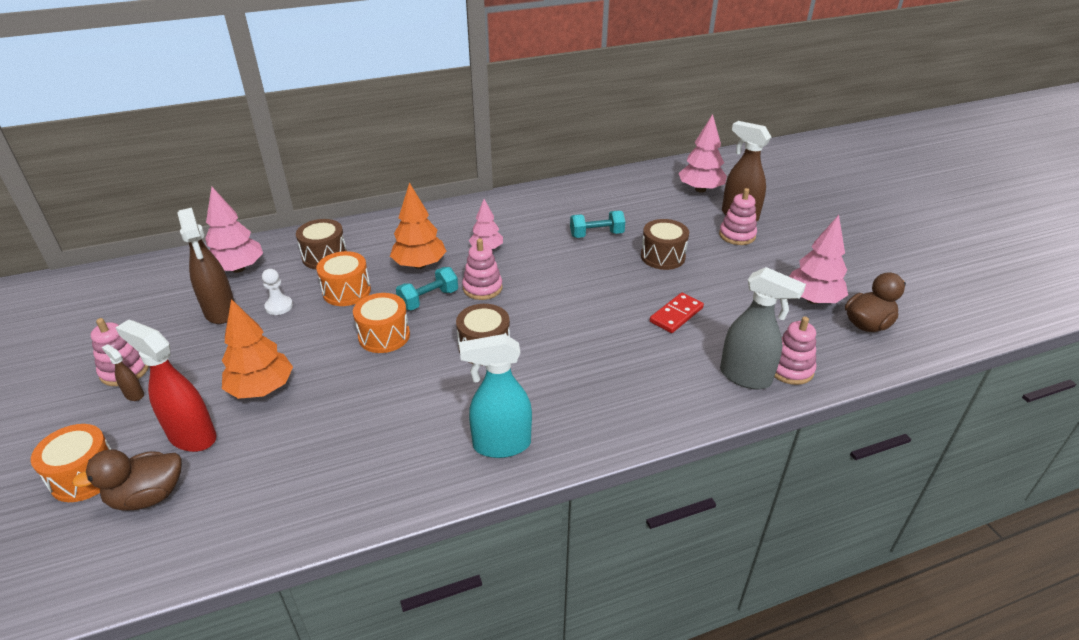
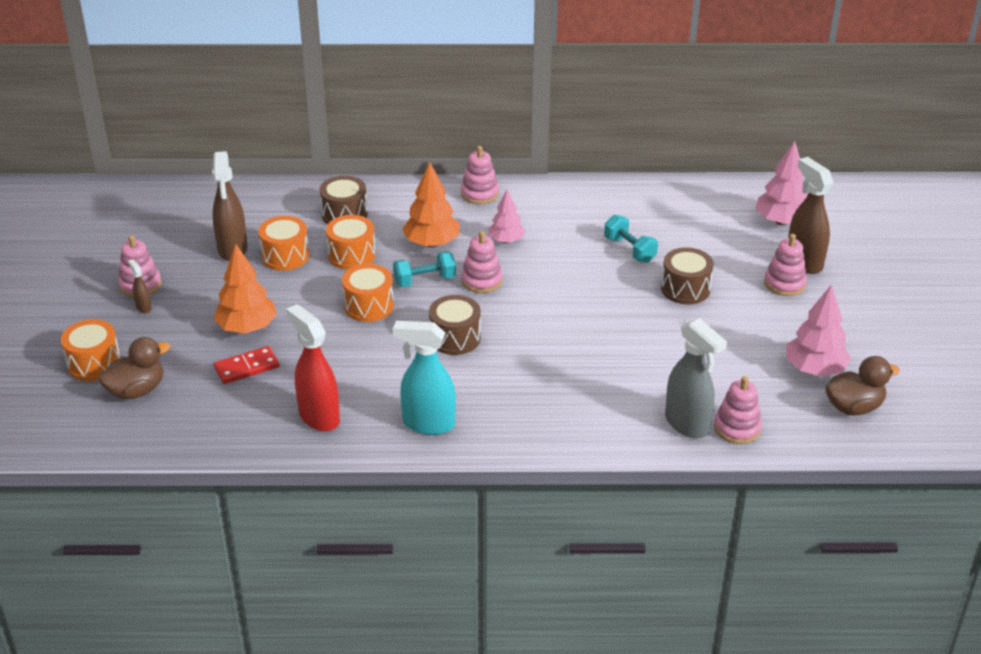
camera: 20 degrees right, 0 degrees up
brown duck [72,449,182,511] -> brown duck turned 150 degrees clockwise [98,337,170,400]
red spray bottle [115,320,216,452] -> red spray bottle moved to [286,304,340,432]
pink tree [205,186,263,273] -> none
white pawn [262,269,293,315] -> orange drum [258,216,309,271]
turquoise dumbbell [570,211,625,238] -> turquoise dumbbell turned 45 degrees clockwise [604,215,658,263]
red domino [650,293,704,333] -> red domino moved to [214,346,280,384]
none -> pink stacking toy [461,146,499,204]

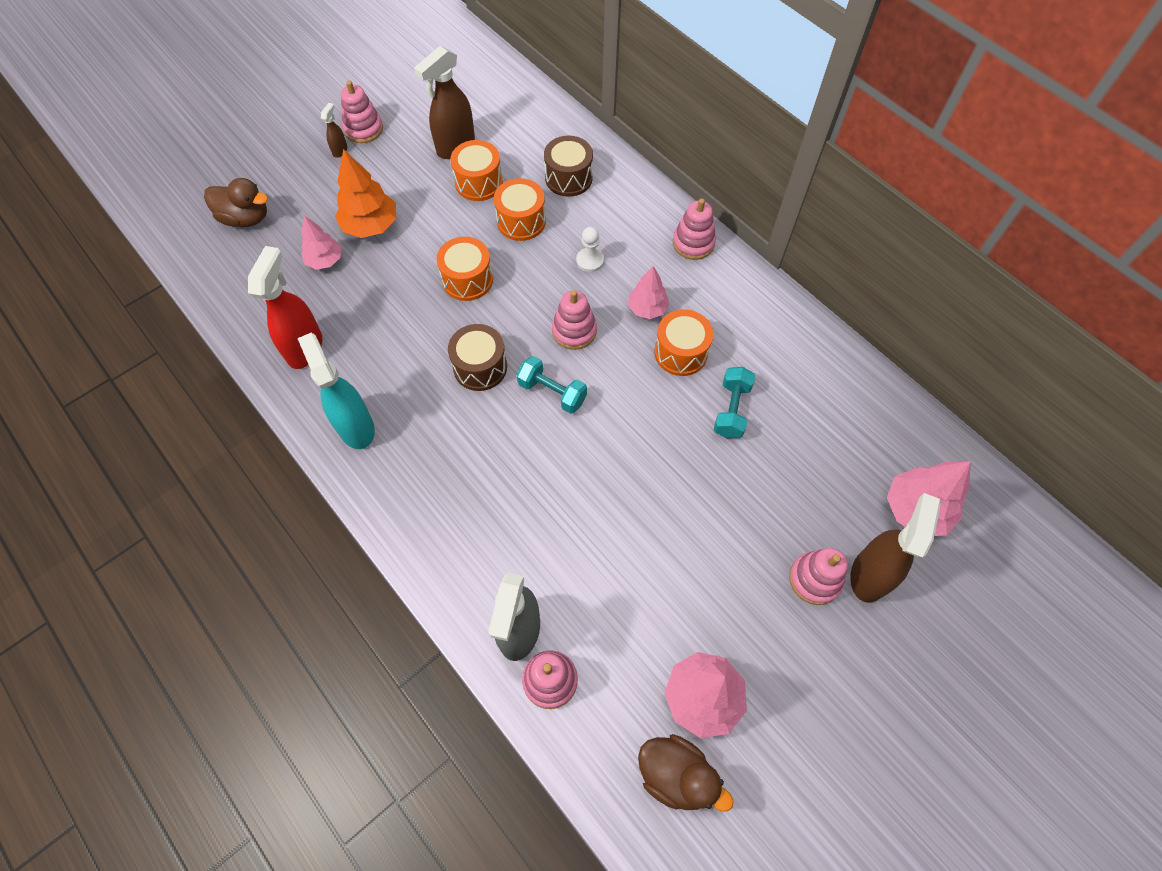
camera: 50 degrees right, 25 degrees up
orange drum [61,319,120,381] -> orange drum moved to [654,309,713,376]
red domino [214,346,280,384] -> pink tree [301,216,342,270]
turquoise dumbbell [393,251,456,287] -> turquoise dumbbell moved to [517,356,587,414]
orange tree [402,162,460,247] -> white pawn [576,227,604,272]
brown drum [661,248,714,304] -> none

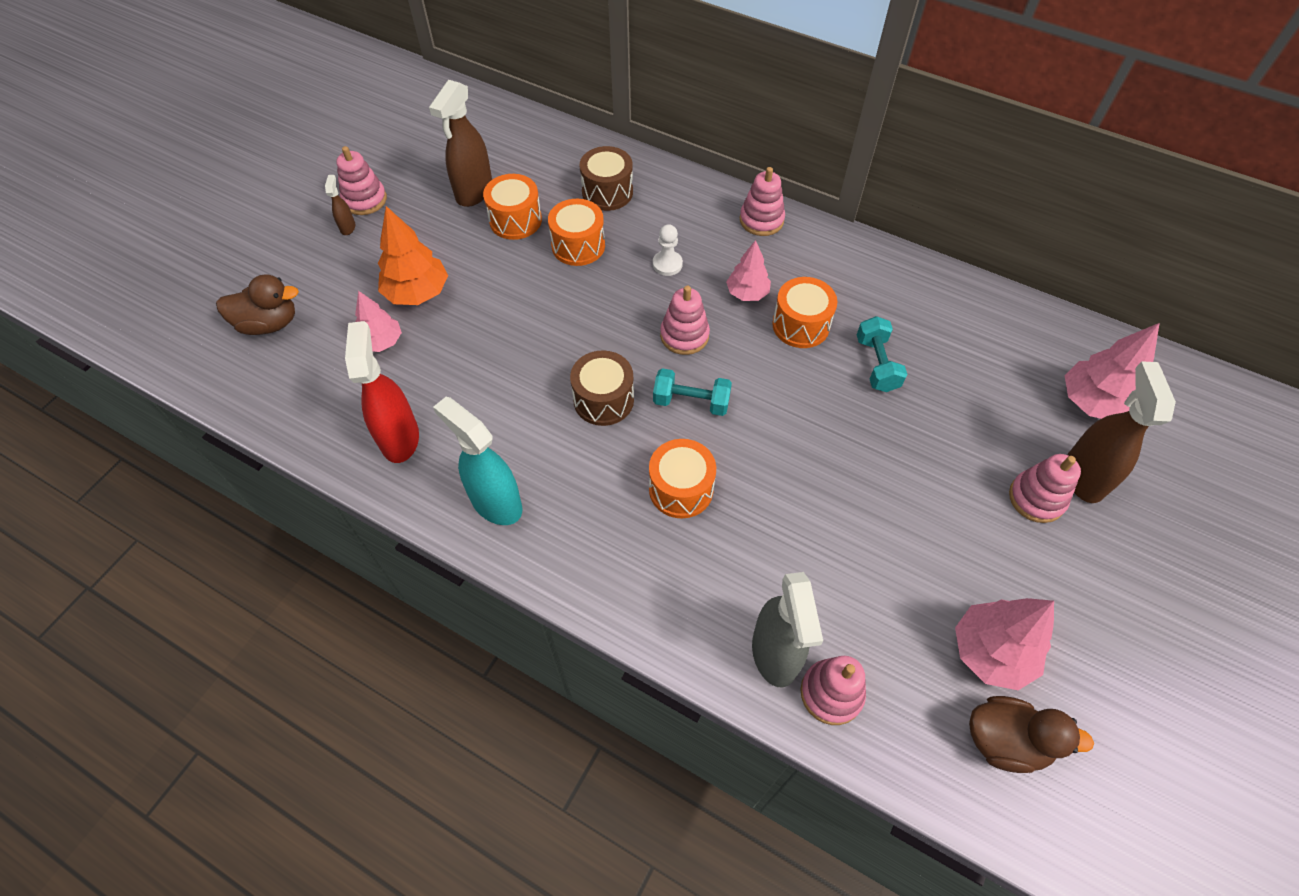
camera: 20 degrees left, 5 degrees down
orange drum [436,237,493,301] -> orange drum moved to [649,439,716,518]

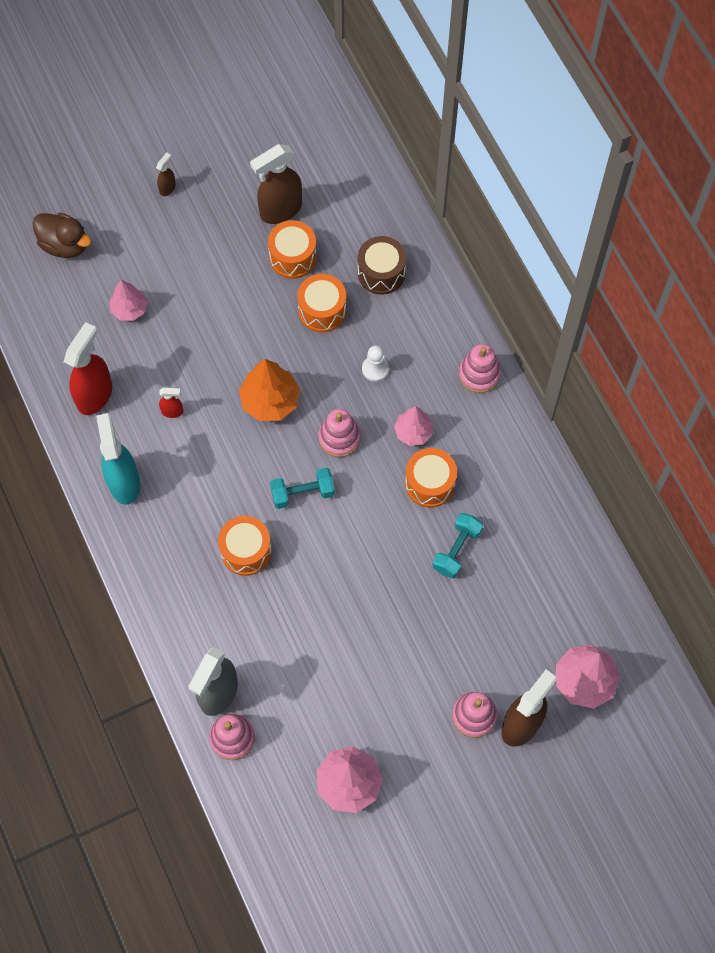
camera: 35 degrees right, 10 degrees up
pink stacking toy [336,146,387,215] -> none
orange tree [378,206,448,305] -> orange tree moved to [239,359,300,421]
brown drum [570,350,634,426] -> none
turquoise dumbbell [653,368,732,416] -> turquoise dumbbell turned 60 degrees counterclockwise [270,468,335,509]
brown duck [969,696,1094,773] -> none
none -> red spray bottle [159,388,183,418]

